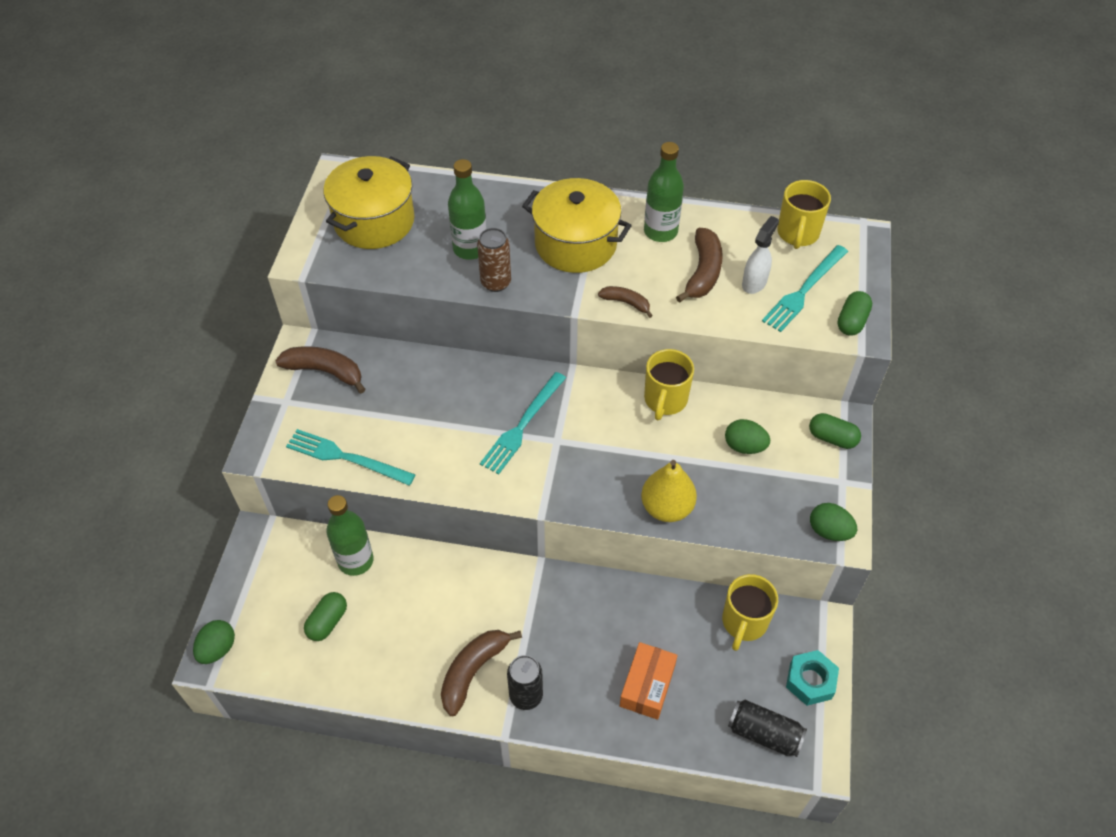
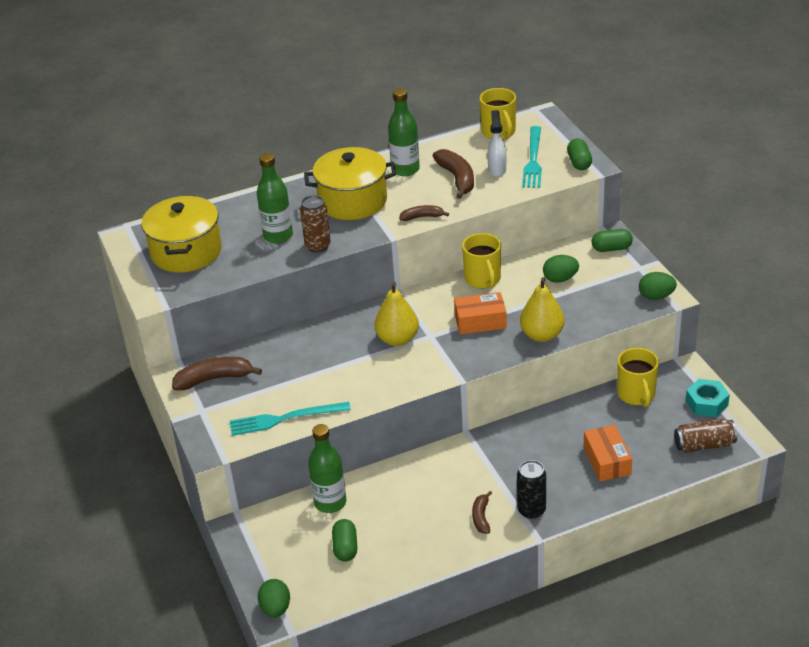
camera: 30 degrees left, 15 degrees down
brown banana [441,630,522,716] -> brown banana [472,491,492,534], size x0.59
turquoise fork [480,372,566,474] -> yellow pear [375,282,419,346]
black can [728,700,807,757] -> brown can [674,419,737,453]
none -> orange box [454,292,507,335]

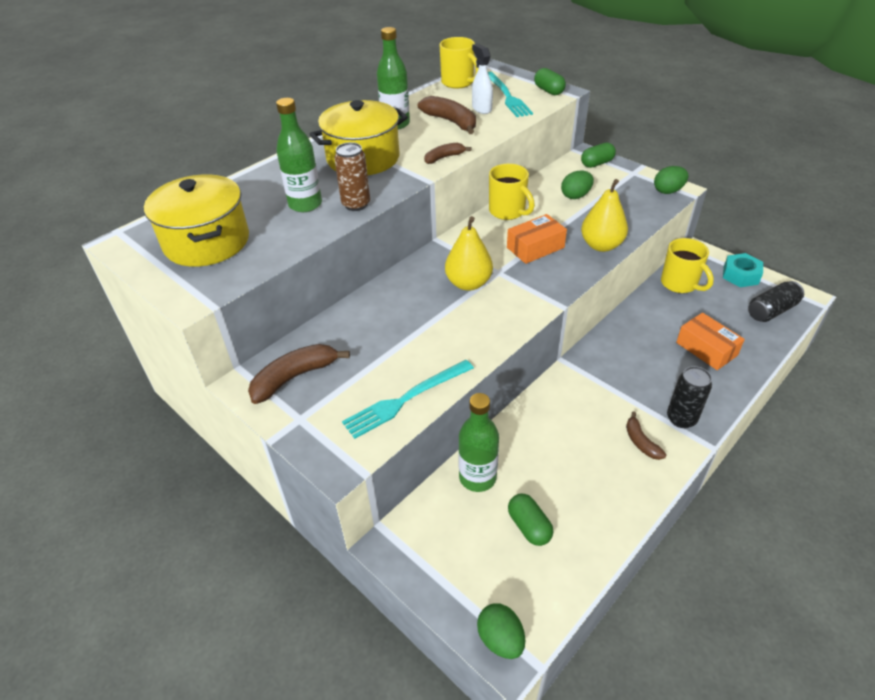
camera: 25 degrees left, 5 degrees up
brown can [674,419,737,453] -> black can [748,281,804,322]

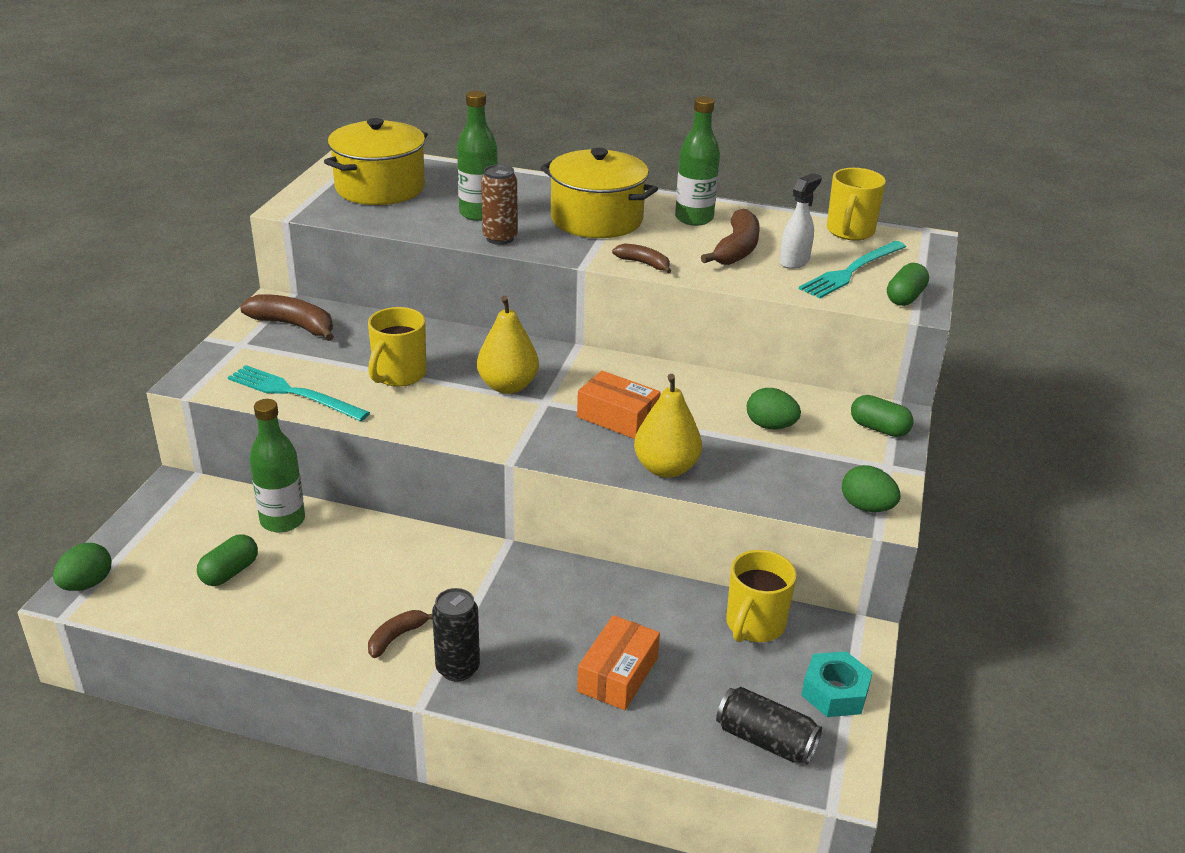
camera: 60 degrees right, 10 degrees down
yellow mug [489,164,535,220] -> yellow mug moved to [368,307,427,387]

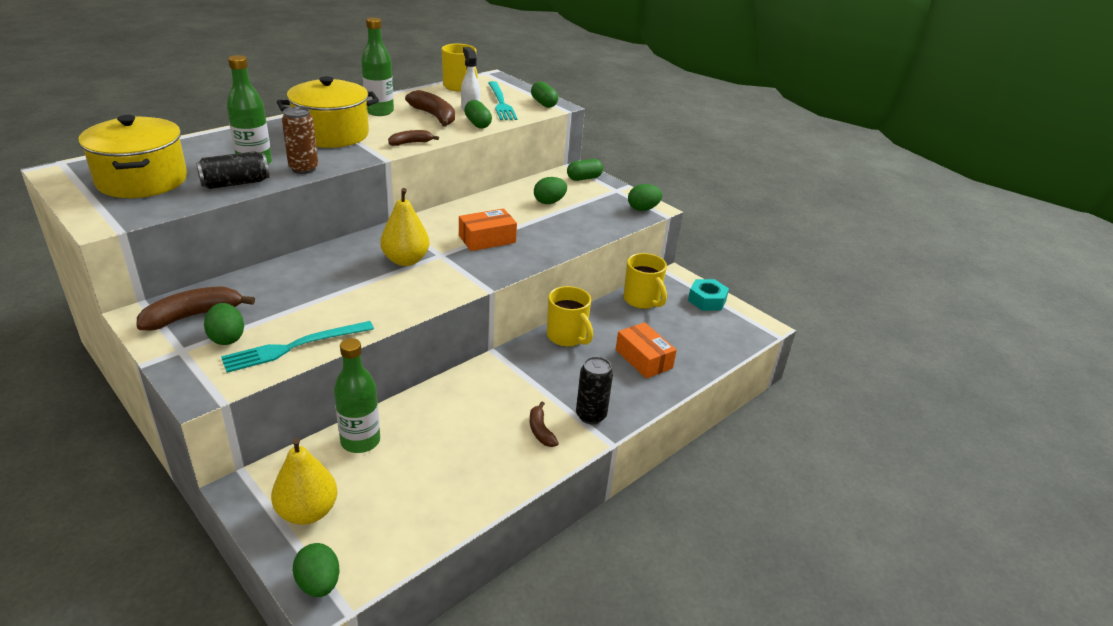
camera: 60 degrees left, 0 degrees up
green capsule [197,534,258,586] -> green capsule moved to [464,100,492,129]
yellow mug [368,307,427,387] -> yellow mug moved to [547,286,593,347]
yellow pear [634,374,702,478] -> yellow pear moved to [271,438,338,525]
black can [716,687,822,764] -> black can moved to [196,151,269,189]
none -> green egg [204,303,244,345]

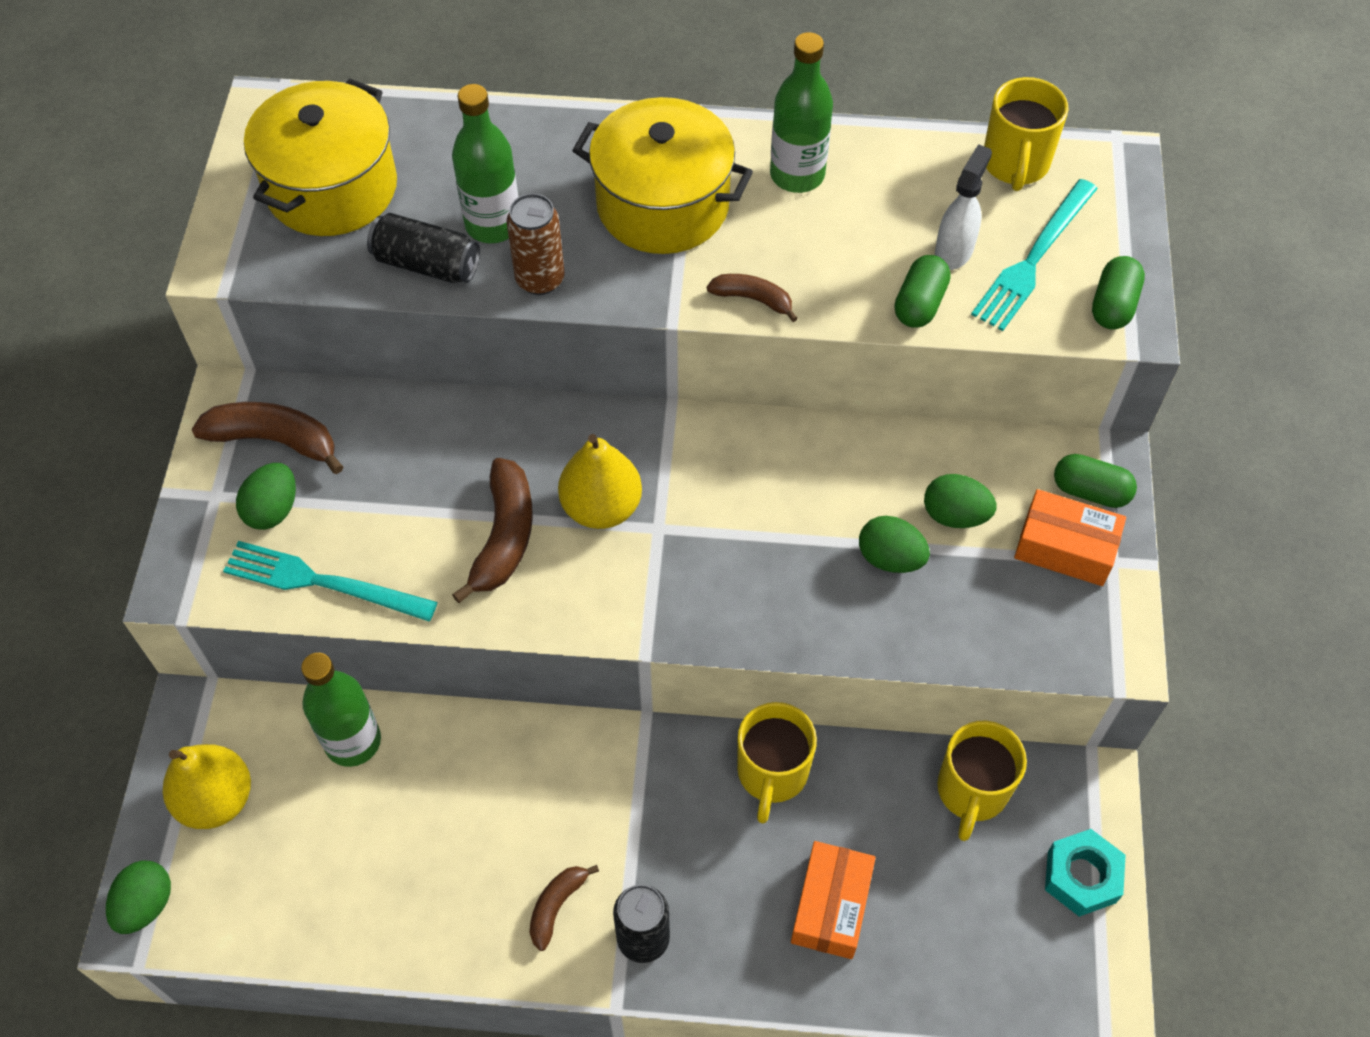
camera: 50 degrees right, 25 degrees up
brown banana [405,90,455,127] -> brown banana moved to [452,458,533,603]
orange box [459,208,517,251] -> orange box moved to [1014,489,1126,586]
green egg [628,184,662,211] -> green egg moved to [859,516,930,573]

